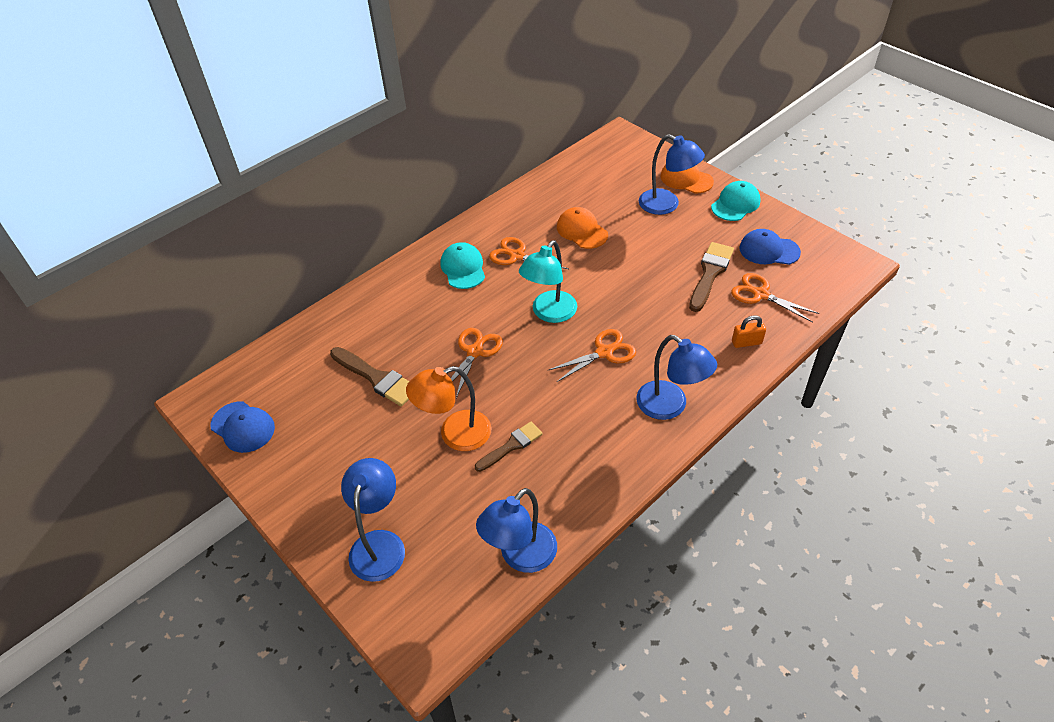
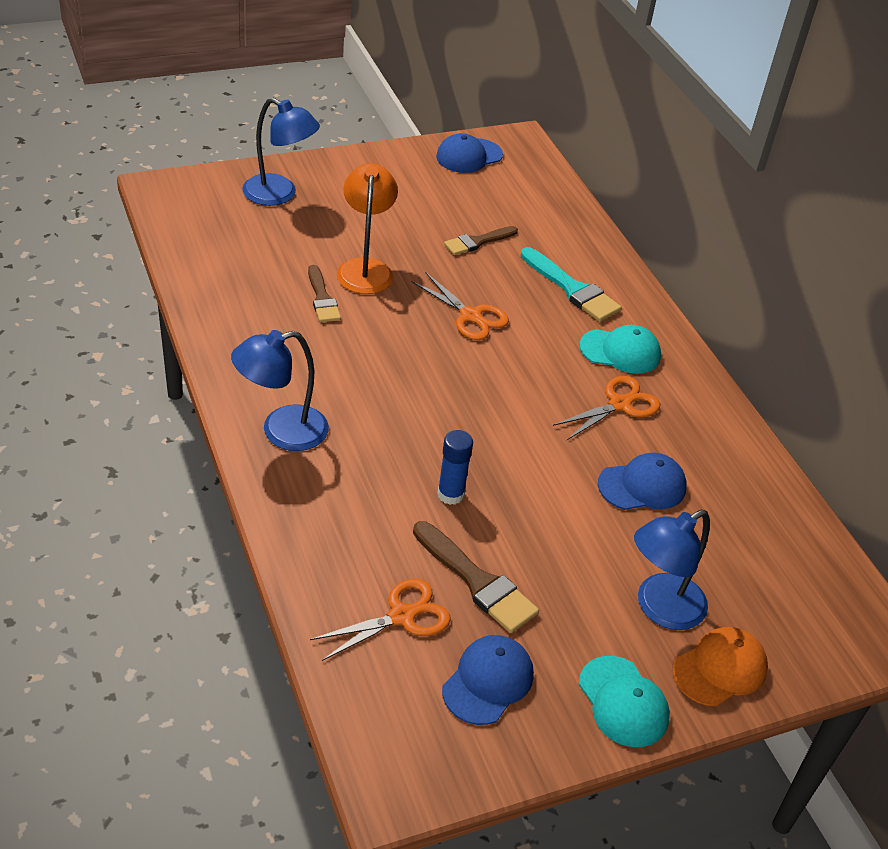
camera: 105 degrees right, 5 degrees down
brown brush [330,347,409,406] -> brown brush [444,226,518,255], size x0.67
blue lamp [476,488,557,573] -> none
turquoise lamp [519,240,577,323] -> none
orange scissors [549,329,636,382] -> none
orange cap [557,207,608,249] -> blue cap [598,453,687,510]
orange padlock [732,315,766,348] -> none
none -> blue glue stick [437,430,473,505]
none -> turquoise brush [521,247,622,322]

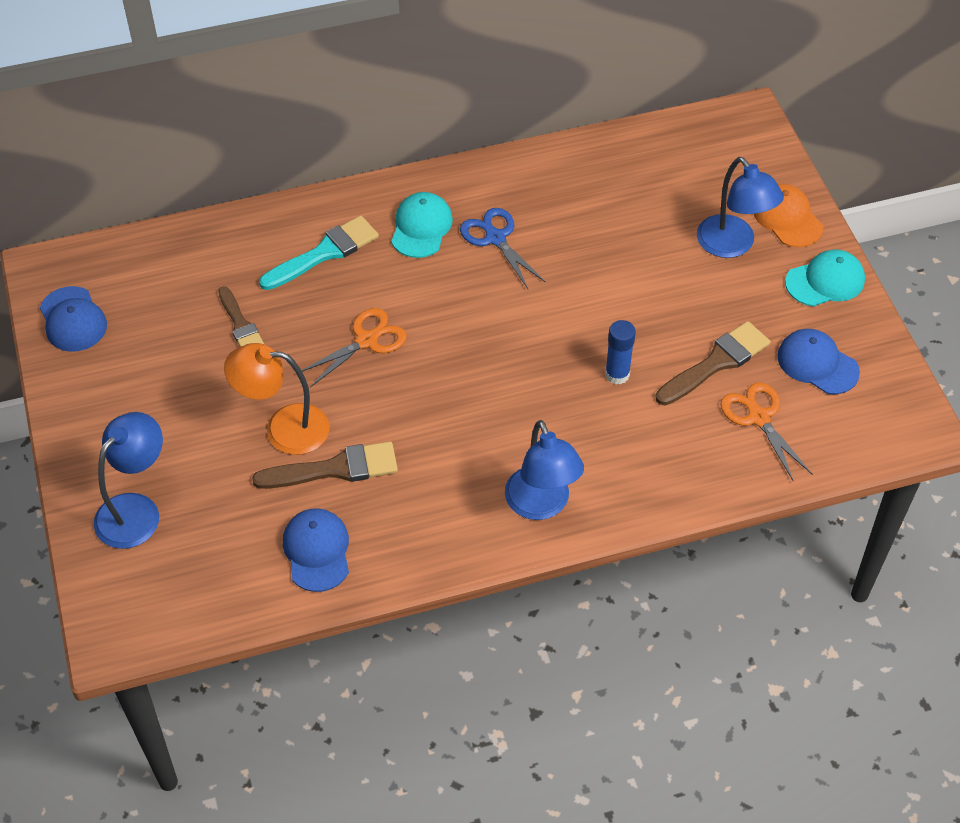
camera: 80 degrees left, 10 degrees up
brown brush [308,265,341,322] -> brown brush [252,442,398,489], size x1.50
orange scissors [553,376,660,440] -> blue scissors [460,208,546,289]
blue cap [598,453,687,510] -> blue cap moved to [283,508,349,592]

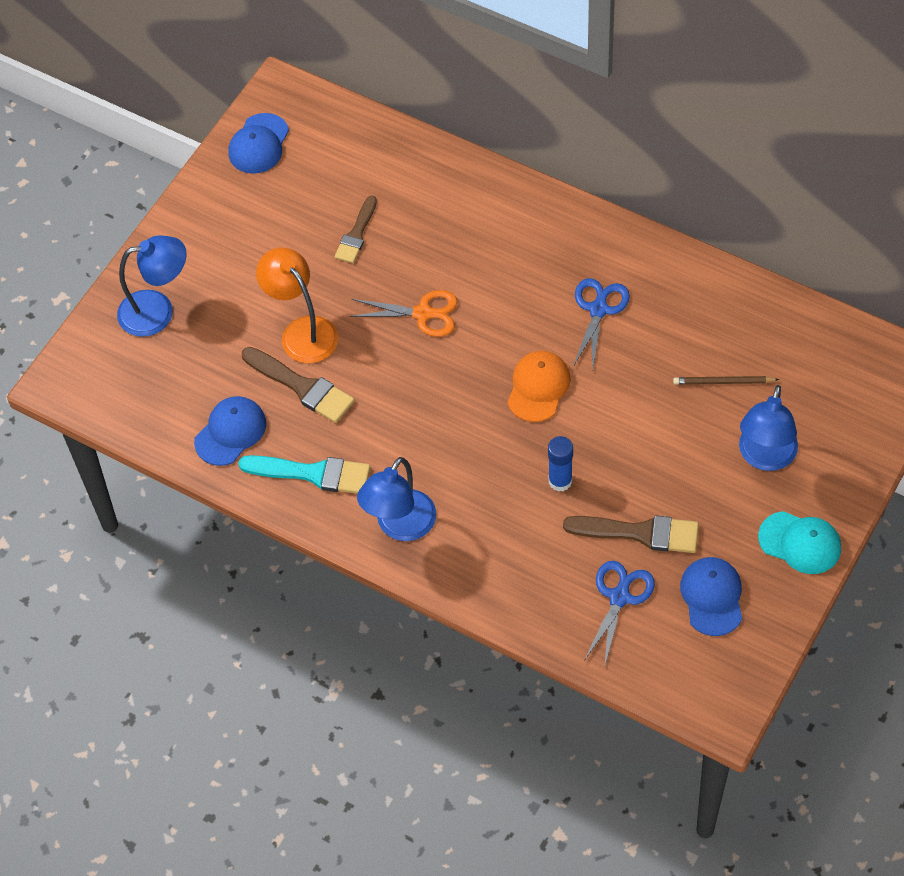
camera: 50 degrees right, 5 degrees up
turquoise brush [259,216,379,290] -> turquoise brush moved to [238,455,371,494]
turquoise cap [391,192,453,258] -> none
orange scissors [721,383,812,482] -> blue scissors [584,561,655,668]
orange cap [754,184,823,247] -> orange cap moved to [507,351,571,422]
none -> brown pencil [673,376,779,385]

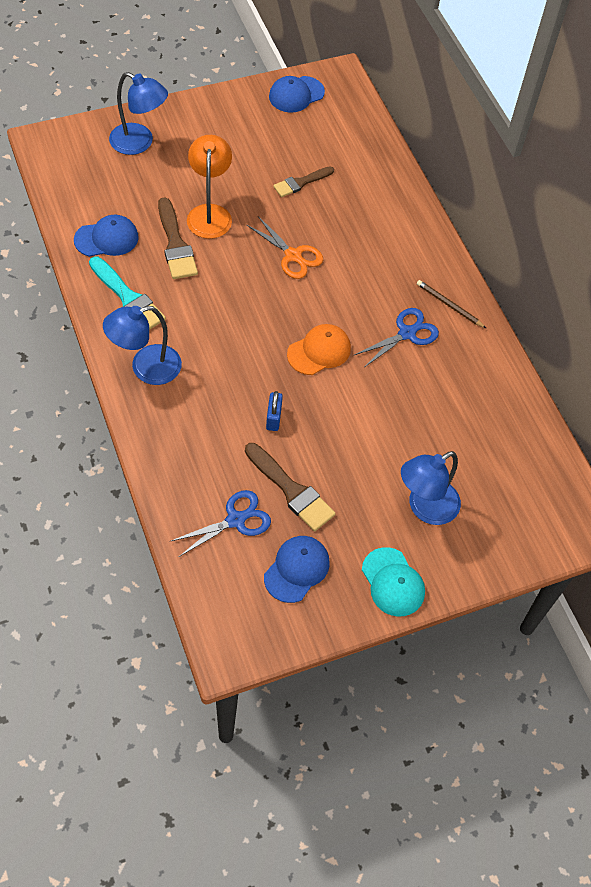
camera: 30 degrees right, 0 degrees up
blue glue stick [548,436,573,492] -> blue padlock [266,391,283,431]
brown pencil [673,376,779,385] -> brown pencil moved to [417,280,486,328]

